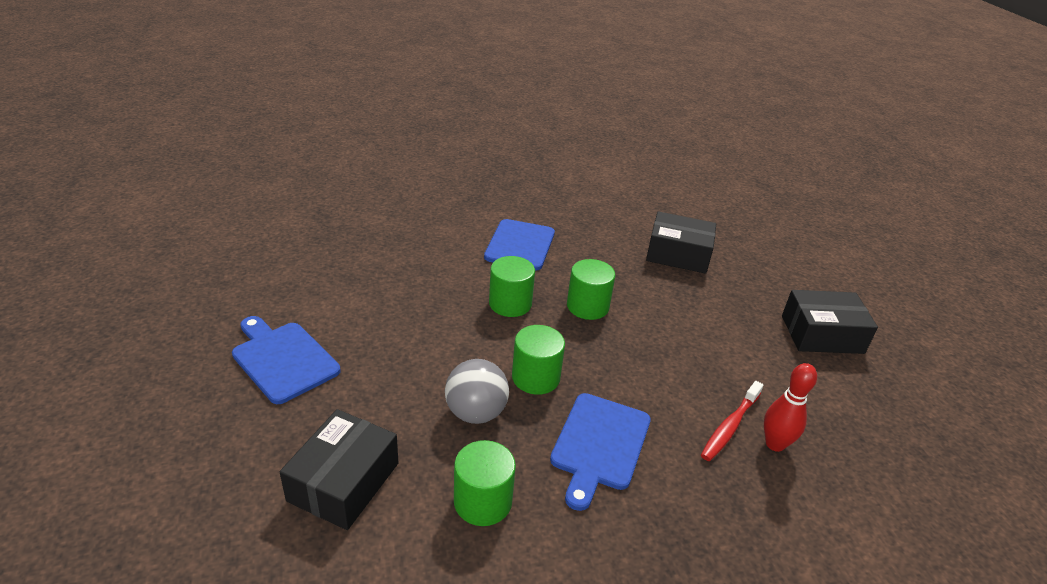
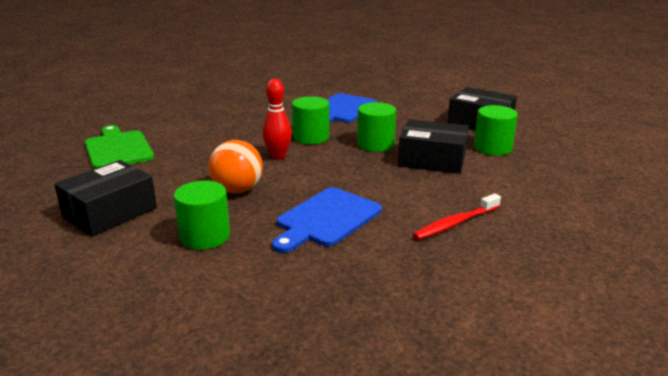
camera: 20 degrees right, 10 degrees down
blue cutting board [232,316,340,404] -> green cutting board [85,125,154,169]
grey ball [445,359,509,424] -> orange ball [209,140,263,193]
green cylinder [512,325,565,395] -> green cylinder moved to [474,105,518,155]
red bowling pin [764,363,817,452] -> red bowling pin moved to [263,79,292,160]
black box [782,290,878,354] -> black box moved to [398,119,468,174]

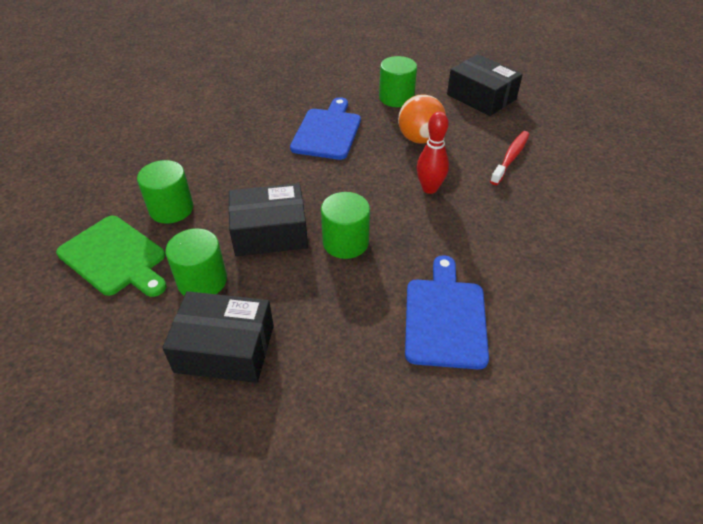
camera: 155 degrees right, 20 degrees up
black box [54,160,157,236] -> black box turned 60 degrees counterclockwise [447,54,523,116]
green cutting board [85,125,154,169] -> green cutting board moved to [56,216,167,297]
green cylinder [292,96,329,144] -> green cylinder moved to [137,160,193,224]
red toothbrush [413,193,501,240] -> red toothbrush moved to [490,131,529,185]

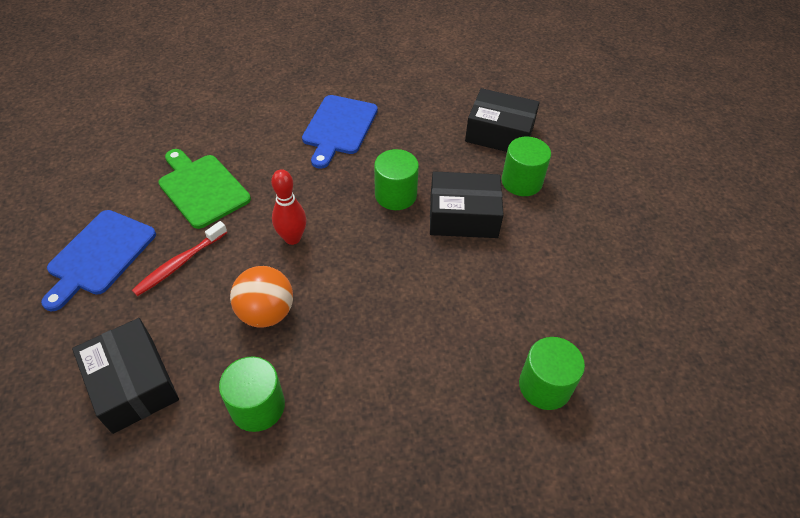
camera: 170 degrees left, 5 degrees up
green cutting board [56,216,167,297] -> green cutting board moved to [158,149,251,229]
green cylinder [137,160,193,224] -> green cylinder moved to [519,337,585,410]
blue cutting board [290,97,361,160] -> blue cutting board moved to [41,210,156,312]

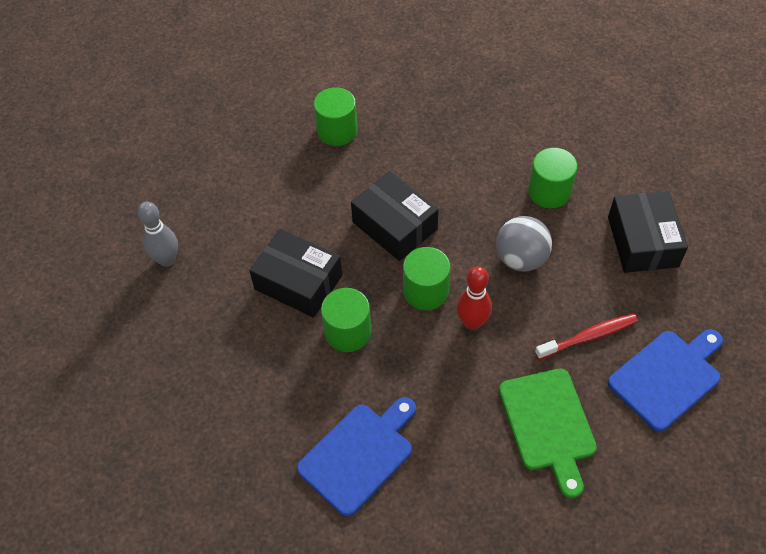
camera: 150 degrees left, 5 degrees up
orange ball [230,266,293,328] -> grey ball [496,216,552,271]
black box [465,88,540,152] -> black box moved to [351,171,439,261]
green cylinder [502,137,551,196] -> green cylinder moved to [403,247,451,310]
none -> grey bowling pin [138,202,178,267]

